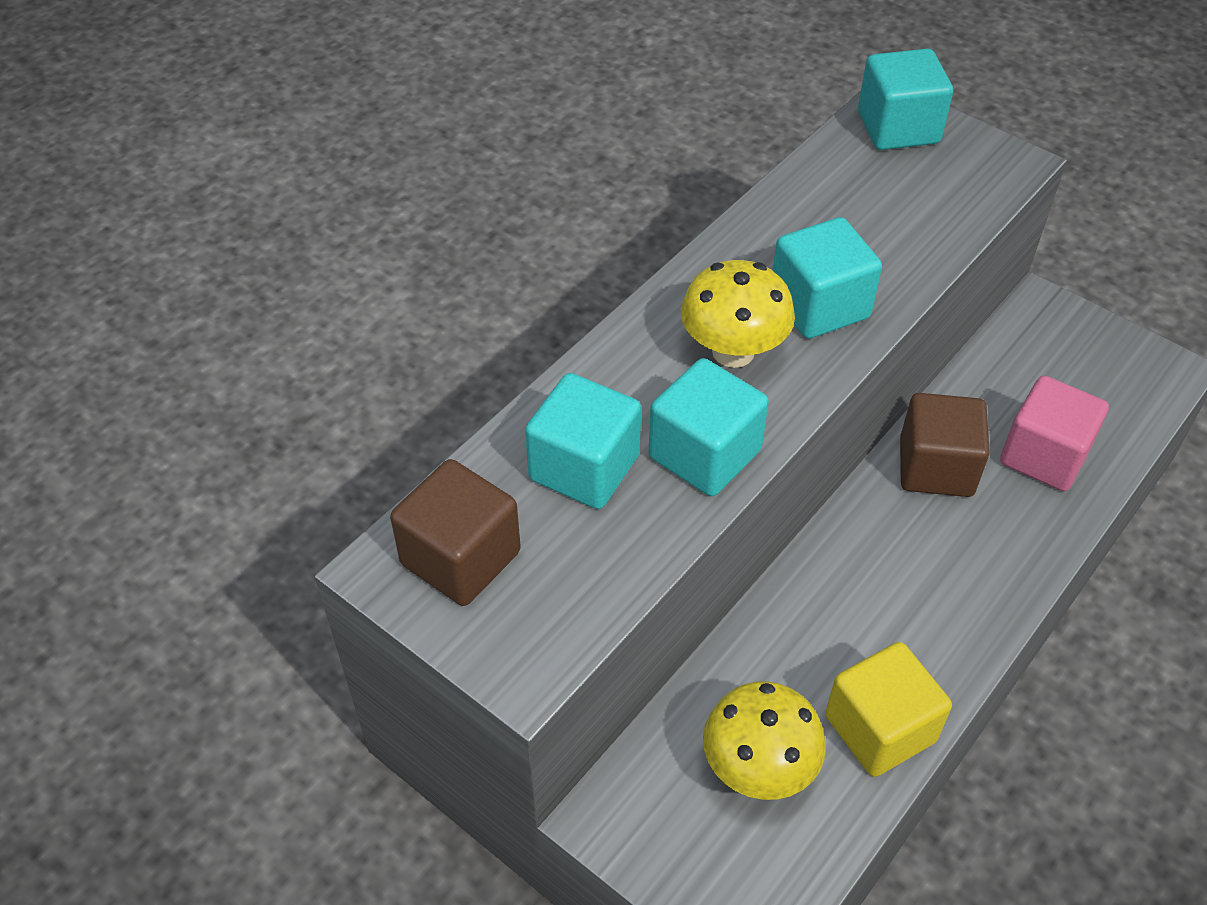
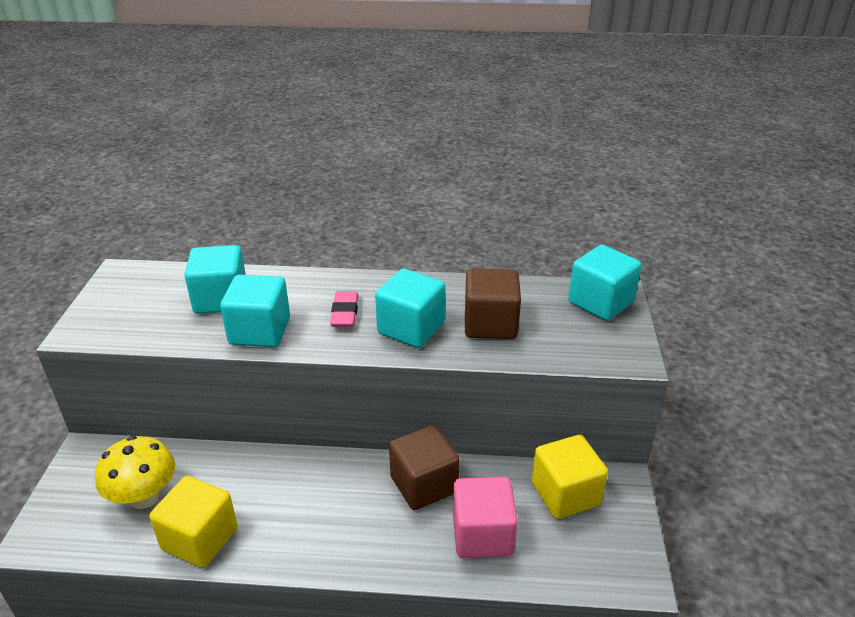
camera: 55 degrees right, 15 degrees down
brown cube [390,459,521,606] -> brown cube moved to [465,269,521,339]
yellow mushroom [681,260,795,368] -> pink eraser [330,291,358,327]
none -> yellow cube [532,435,608,519]

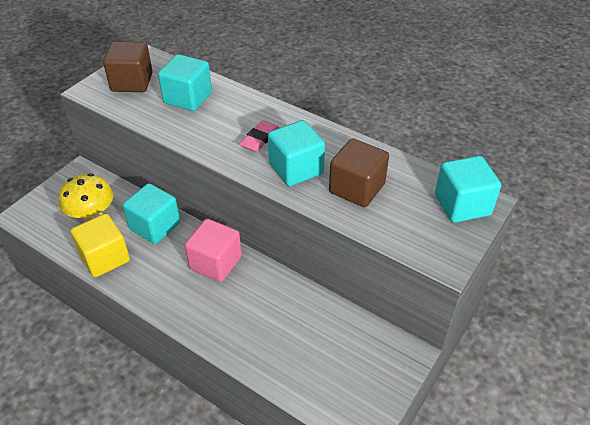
camera: 30 degrees right, 10 degrees up
turquoise cube [220,275,290,347] -> turquoise cube moved to [123,183,180,244]
brown cube [389,425,460,510] -> brown cube moved to [103,42,153,92]
pink cube [453,477,518,558] -> pink cube moved to [185,219,242,282]
yellow cube [532,435,608,519] -> none

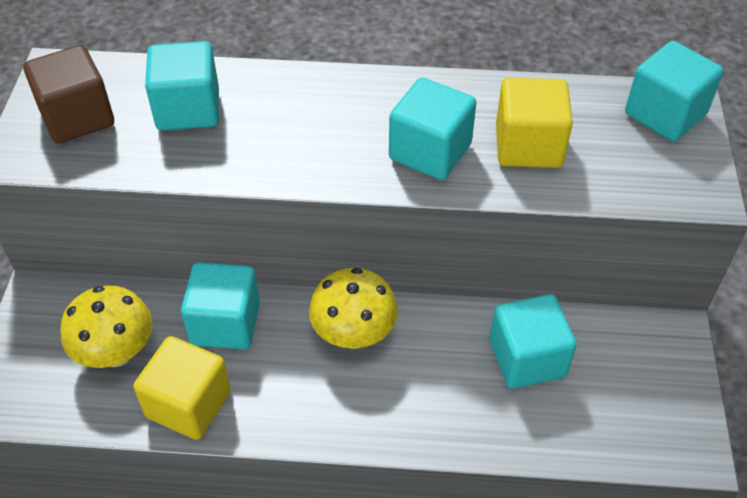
camera: 30 degrees left, 5 degrees up
pink cube [185,219,242,282] -> yellow mushroom [309,268,398,349]
pink eraser [239,120,280,152] -> none
brown cube [329,138,389,207] -> yellow cube [496,78,573,168]
none -> turquoise cube [489,294,577,389]

